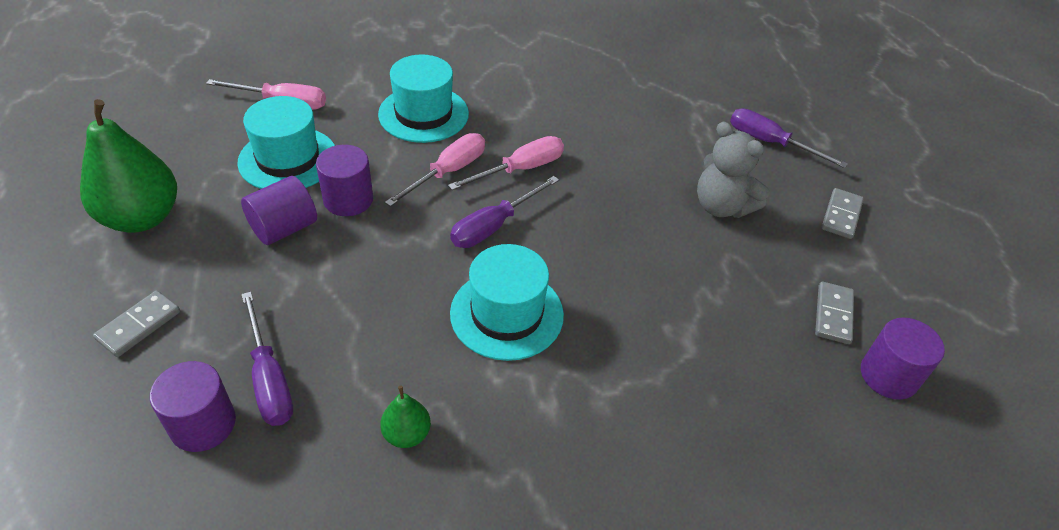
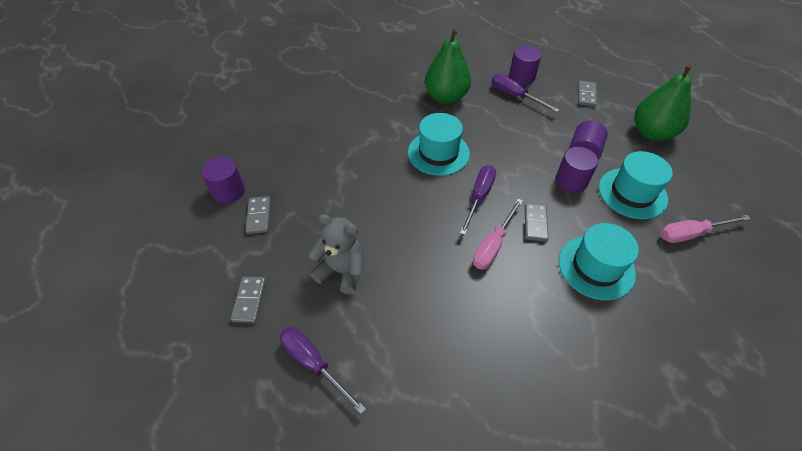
camera: 160 degrees right, 5 degrees up
green pear [380,386,431,448] -> green pear [425,28,471,104], size x2.13
pink screwdriver [385,133,485,207] -> grey domino [525,203,549,242]
purple screwdriver [730,108,848,168] -> purple screwdriver turned 150 degrees counterclockwise [280,327,366,414]

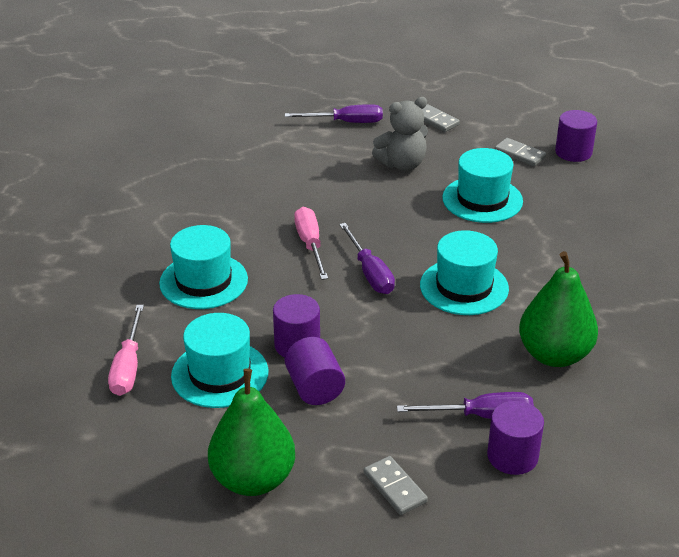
camera: 135 degrees right, 15 degrees down
grey domino [525,203,549,242] -> none
pink screwdriver [661,215,751,243] -> pink screwdriver turned 150 degrees clockwise [108,305,144,396]
none -> turquoise hat [442,148,523,223]

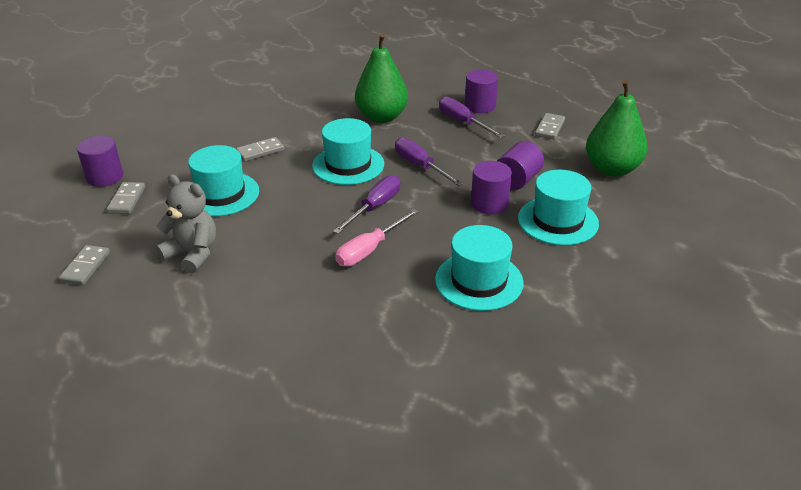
camera: 125 degrees left, 0 degrees up
pink screwdriver [108,305,144,396] -> none
purple screwdriver [285,104,383,123] -> purple screwdriver moved to [395,137,463,186]
none -> grey domino [236,137,284,162]

